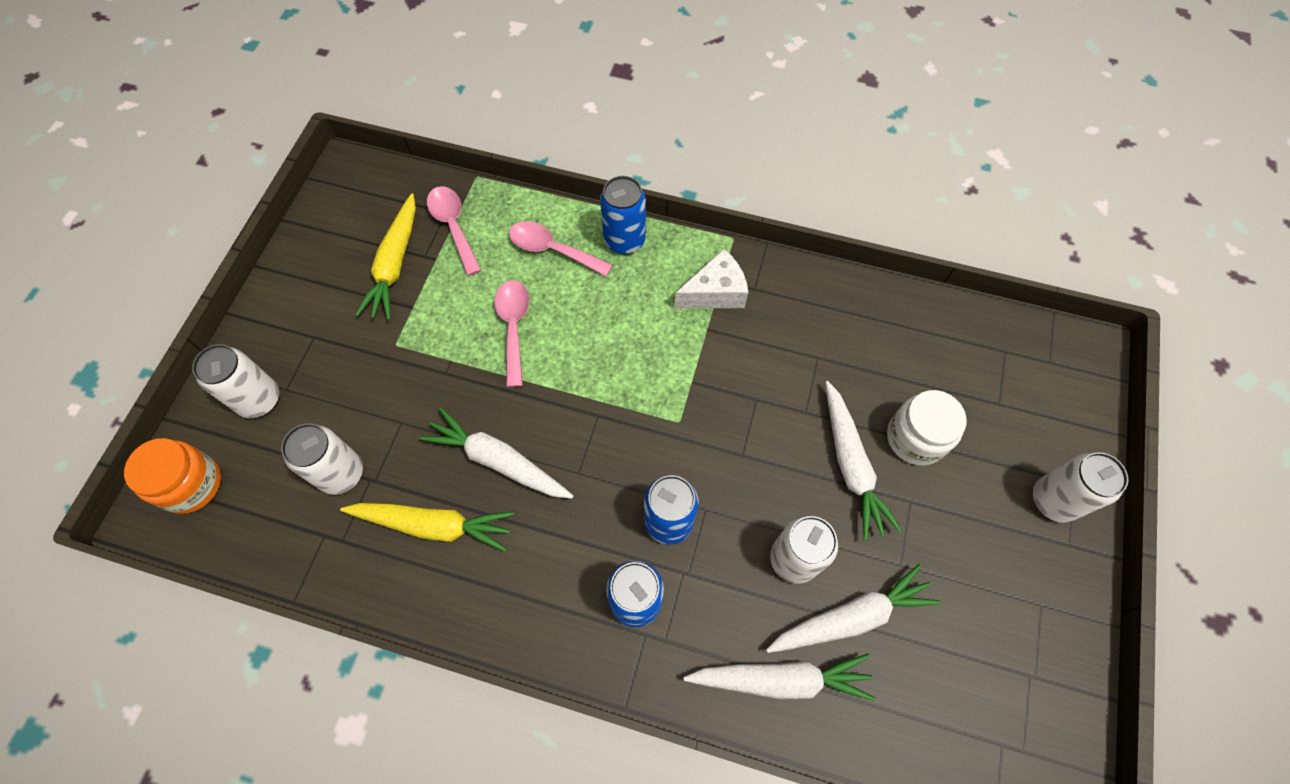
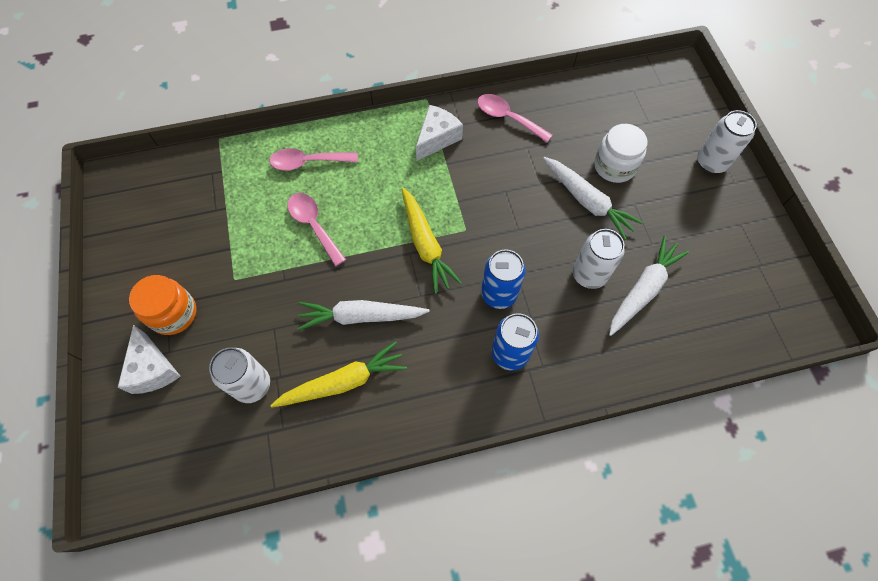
camera: 30 degrees left, 0 degrees up
orange jar [124,438,221,514] -> orange jar moved to [129,275,196,335]
white can [192,344,279,418] -> white cheese [118,325,181,394]
yellow carrot [356,193,416,320] -> yellow carrot moved to [402,188,462,294]
pink spoon [427,186,482,276] -> pink spoon moved to [477,94,552,142]
blue can [600,176,646,255] -> none
white carrot [683,654,875,701] -> none

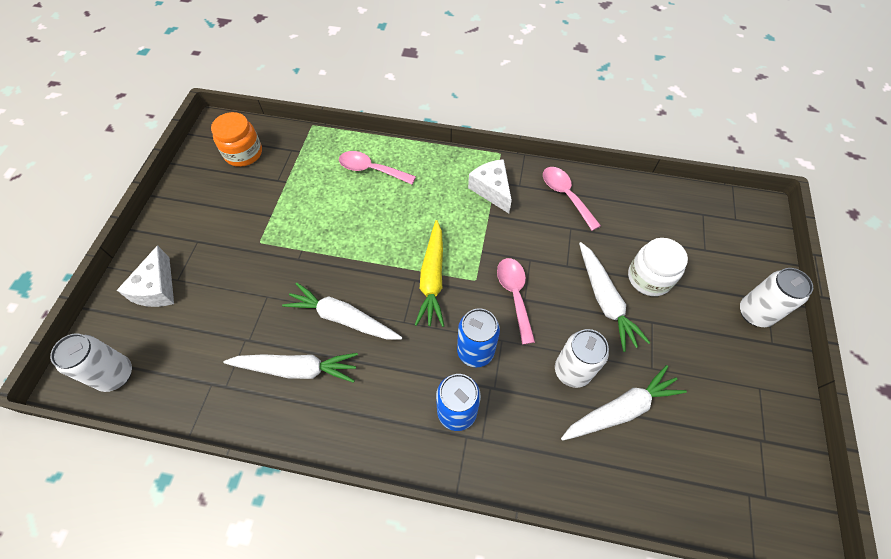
camera: 25 degrees right, 5 degrees down
orange jar [129,275,196,335] -> orange jar moved to [211,112,262,167]
white can [209,348,270,403] -> white can moved to [50,333,132,392]
yellow carrot [270,341,407,408] -> white carrot [223,353,358,383]
pink spoon [287,193,346,266] -> pink spoon moved to [497,258,535,344]
white cheese [416,105,463,161] -> white cheese turned 90 degrees counterclockwise [468,159,512,213]

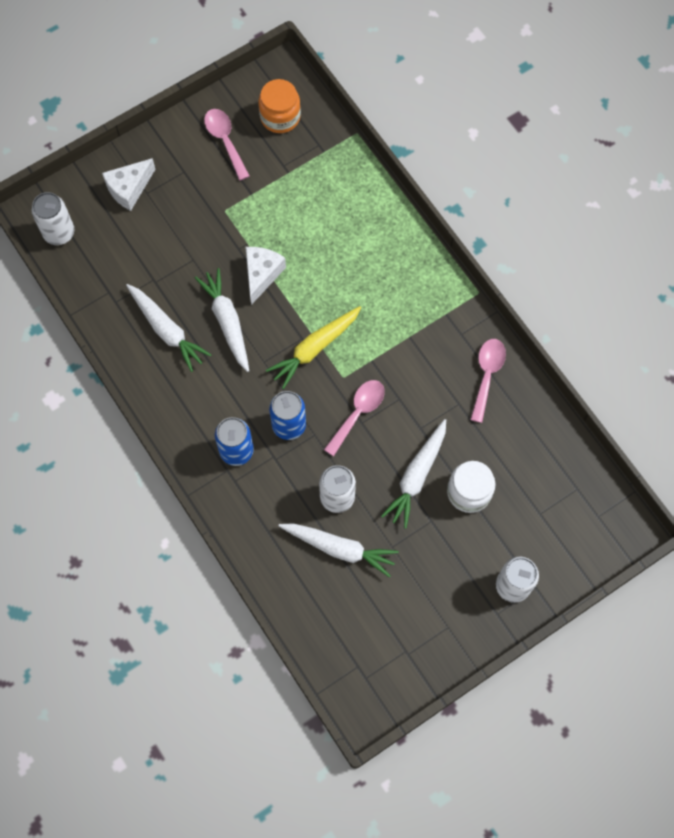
camera: 45 degrees right, 10 degrees up
pink spoon [339,151,416,185] -> pink spoon moved to [204,109,250,181]
white cheese [468,159,512,213] -> white cheese moved to [245,247,286,305]

